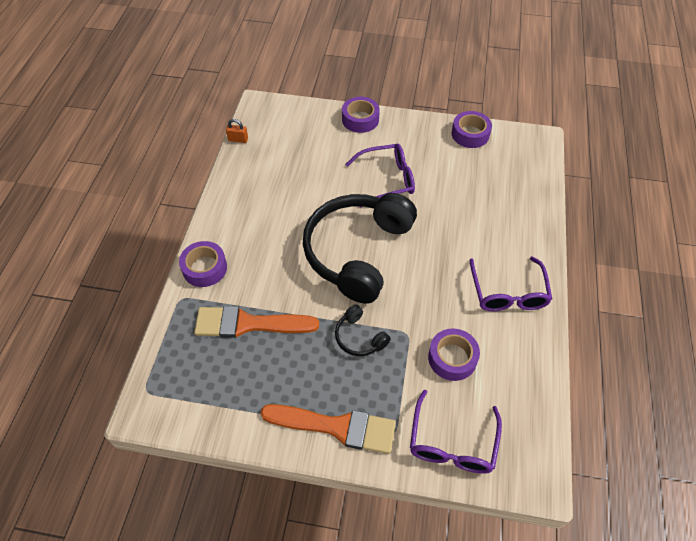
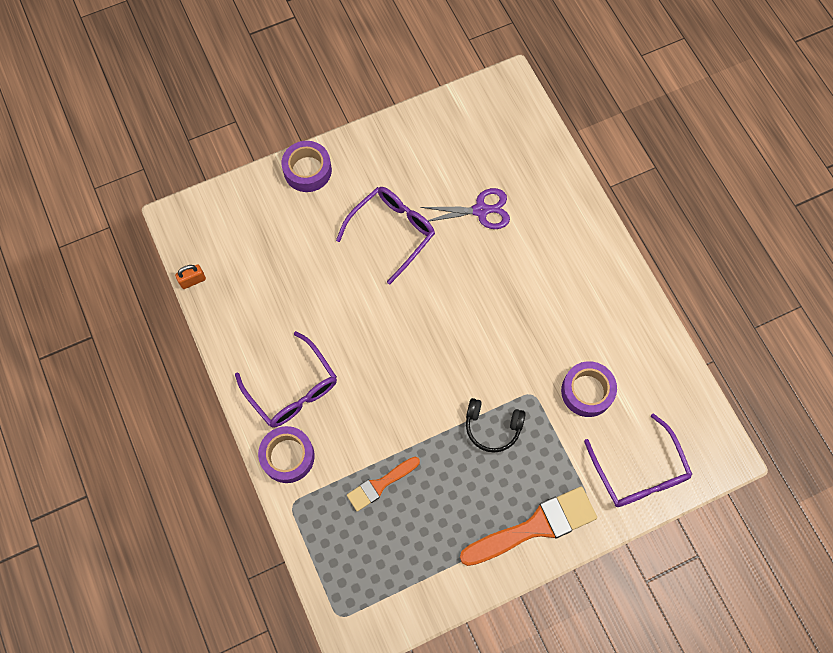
camera: 35 degrees left, 15 degrees up
orange brush [194,306,319,338] -> orange brush [347,457,420,512], size x0.57
black headphones [303,193,417,304] -> none
purple tape [452,111,492,148] -> none
purple glasses [469,256,552,311] -> purple glasses moved to [235,331,337,428]
none -> purple scissors [420,188,510,229]

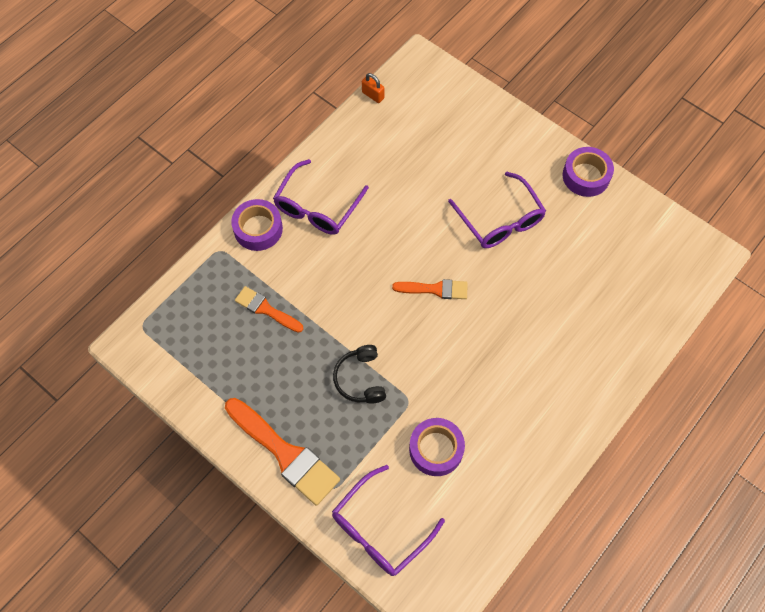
camera: 65 degrees right, 5 degrees down
purple tape [282,141,332,192] -> purple tape moved to [563,147,614,197]
purple glasses [336,187,435,284] -> purple glasses turned 45 degrees clockwise [448,172,546,248]
purple scissors [420,188,510,229] -> none
none -> orange brush [392,279,468,299]

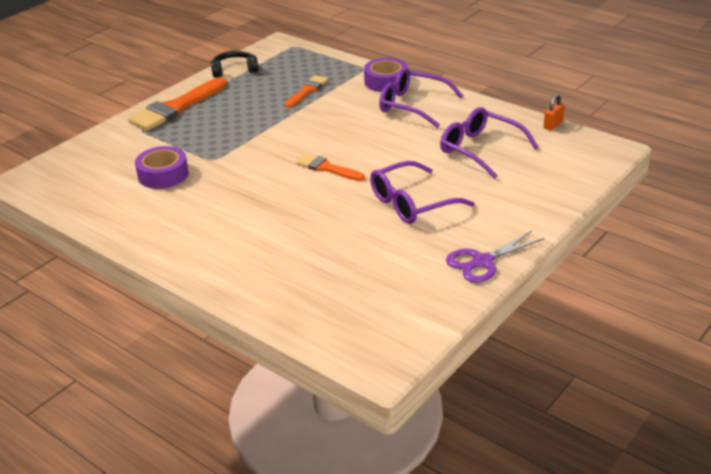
camera: 90 degrees right, 30 degrees down
purple glasses [332,465,445,576] -> purple glasses moved to [440,107,539,179]
black headphones [333,345,386,404] -> black headphones moved to [211,51,258,78]
orange brush [392,279,468,299] -> orange brush turned 120 degrees clockwise [296,153,365,181]
purple tape [563,147,614,197] -> purple scissors [446,231,545,283]

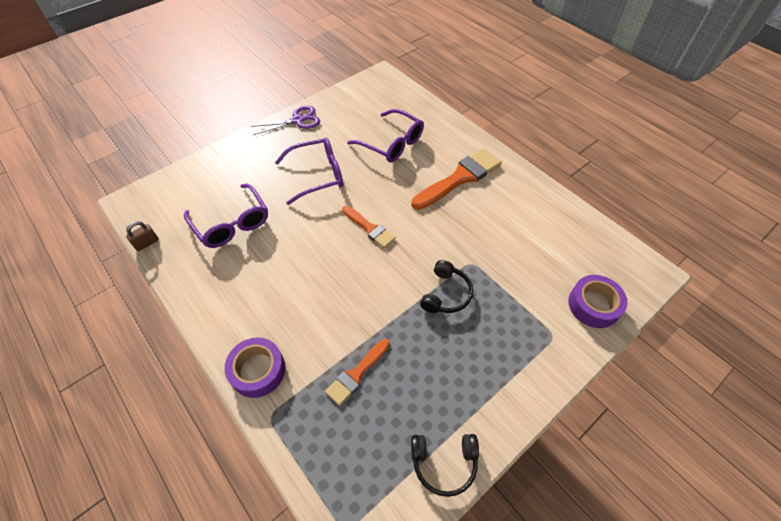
camera: 170 degrees left, 20 degrees up
orange brush [128,77,227,131] -> orange brush moved to [411,148,502,210]
purple tape [135,146,189,189] -> purple tape moved to [568,275,628,328]
purple glasses [379,67,463,128] -> purple glasses moved to [347,109,424,163]
orange padlock [543,94,565,131] -> brown padlock [126,221,159,251]
none -> black headphones [420,260,473,313]

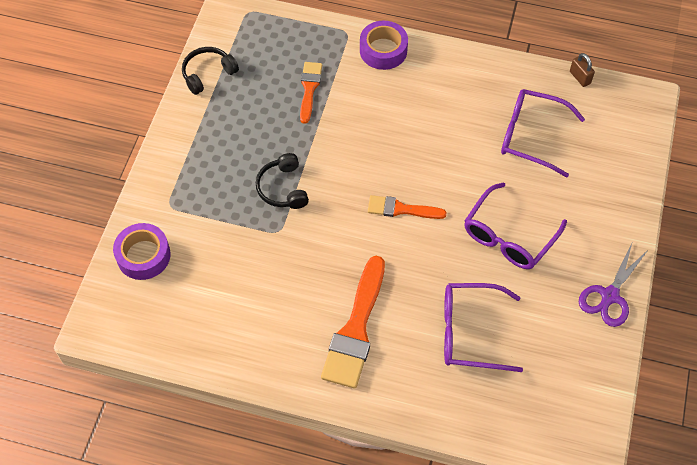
camera: 145 degrees right, 5 degrees up
brown padlock [126,221,159,251] -> brown padlock turned 45 degrees counterclockwise [570,53,595,87]

